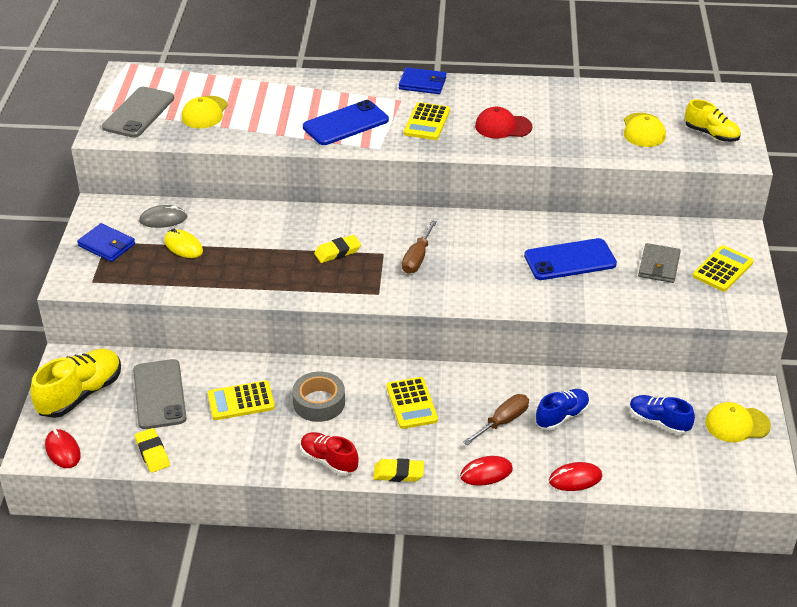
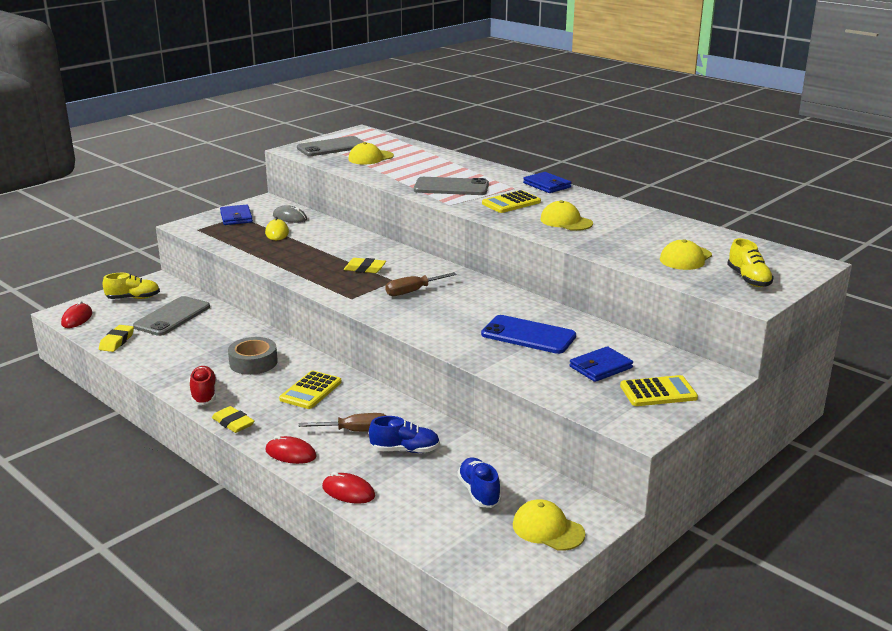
camera: 40 degrees right, 15 degrees down
yellow shoe [31,349,121,418] -> yellow shoe [103,273,160,299], size x0.64
yellow calculator [208,380,275,420] -> none
blue phone [303,100,389,145] -> grey phone [414,177,489,195]
red cap [475,107,533,139] -> yellow cap [540,200,593,231]
grey wallet [638,243,681,283] -> blue wallet [570,346,633,382]

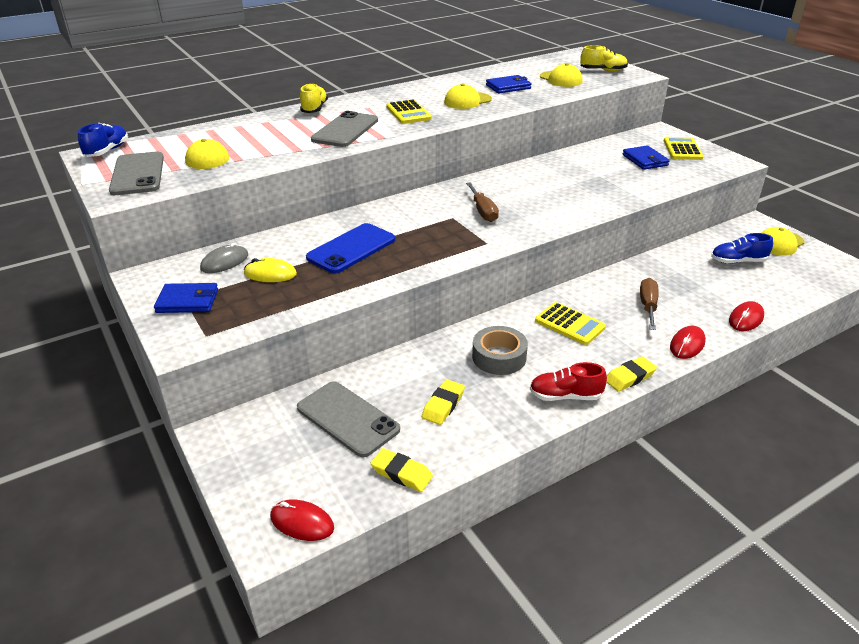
camera: 75 degrees left, 10 degrees up
yellow shoe [103,273,160,299] -> yellow shoe moved to [300,83,328,113]
yellow eraser [344,258,386,273] -> yellow eraser moved to [422,379,465,425]
blue shoe [369,416,440,453] -> blue shoe moved to [78,123,128,157]
blue phone [481,315,576,354] -> blue phone moved to [306,223,396,273]
blue wallet [523,172,571,193] -> blue wallet moved to [486,75,532,93]

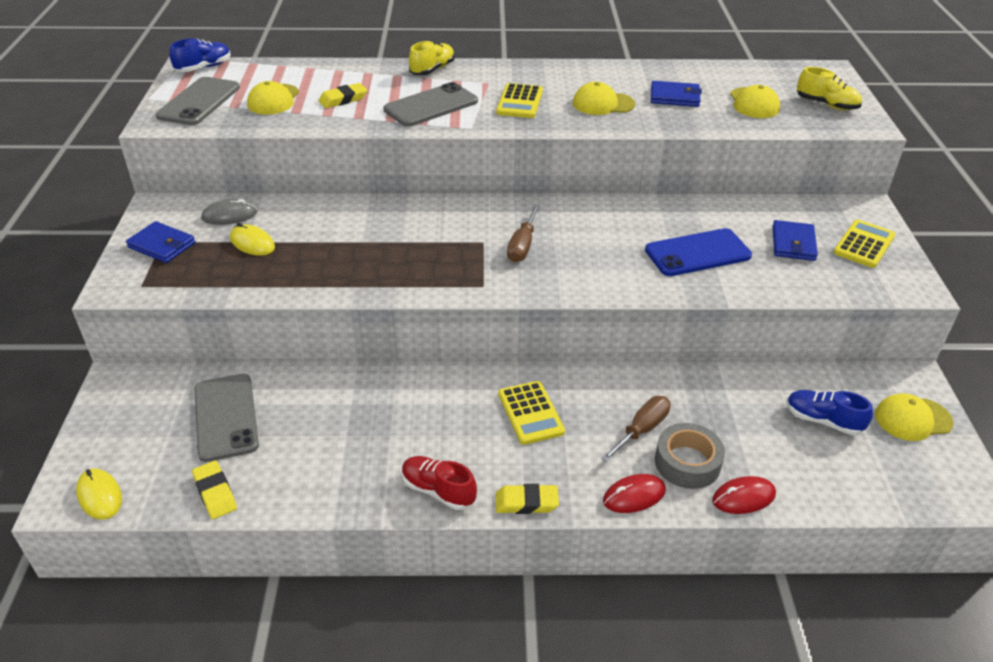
camera: 30 degrees right, 5 degrees up
red mouse [270,500,334,541] -> yellow mouse [76,468,122,520]
blue phone [306,223,396,273] -> blue phone moved to [645,228,752,276]
yellow eraser [422,379,465,425] -> yellow eraser moved to [318,83,367,108]
grey tape [472,326,528,375] -> grey tape moved to [655,423,725,489]

